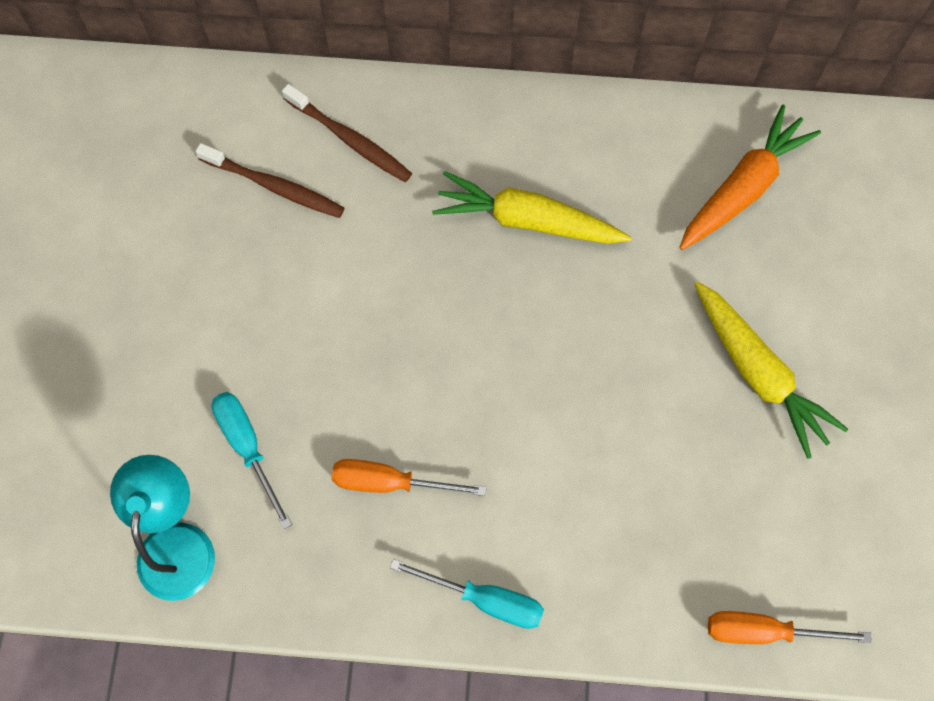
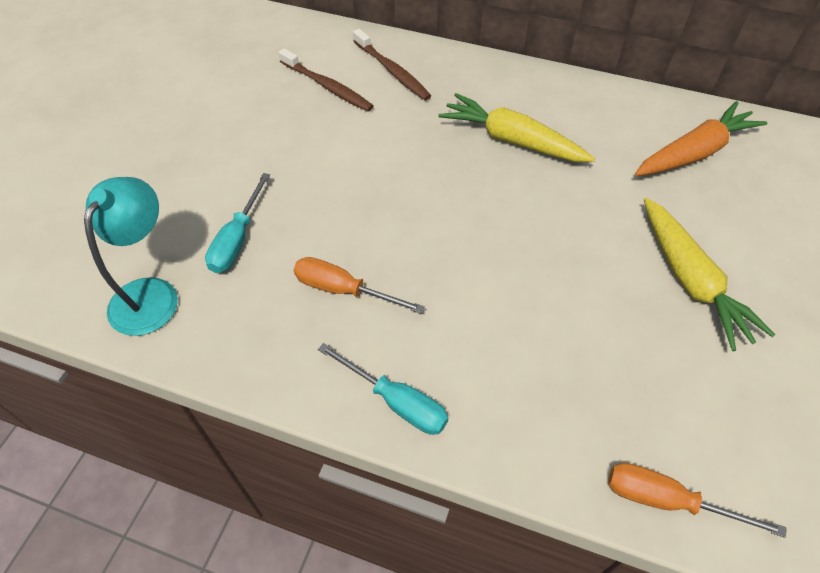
camera: 15 degrees right, 15 degrees down
turquoise screwdriver [212,392,292,529] -> turquoise screwdriver turned 150 degrees counterclockwise [205,173,270,273]

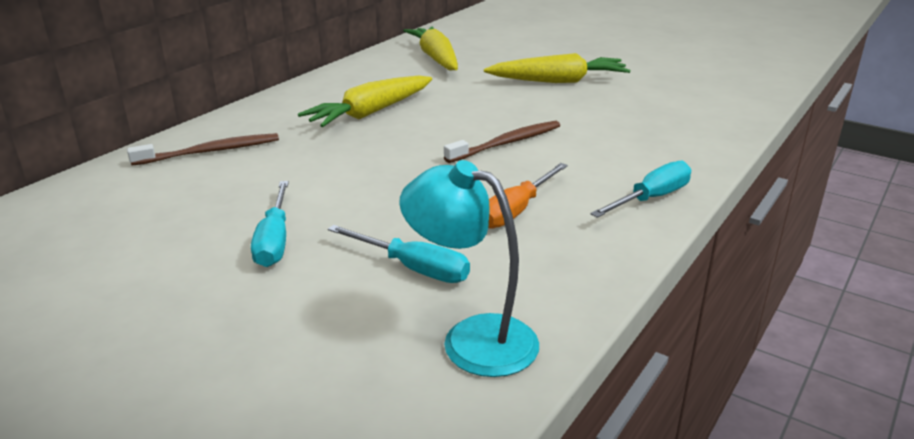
camera: 75 degrees left, 25 degrees down
brown toothbrush [278,48,373,112] -> brown toothbrush moved to [444,121,560,163]
orange screwdriver [608,463,786,538] -> none
orange carrot [635,101,768,176] -> yellow carrot [403,26,458,70]
none -> turquoise screwdriver [251,181,289,267]

